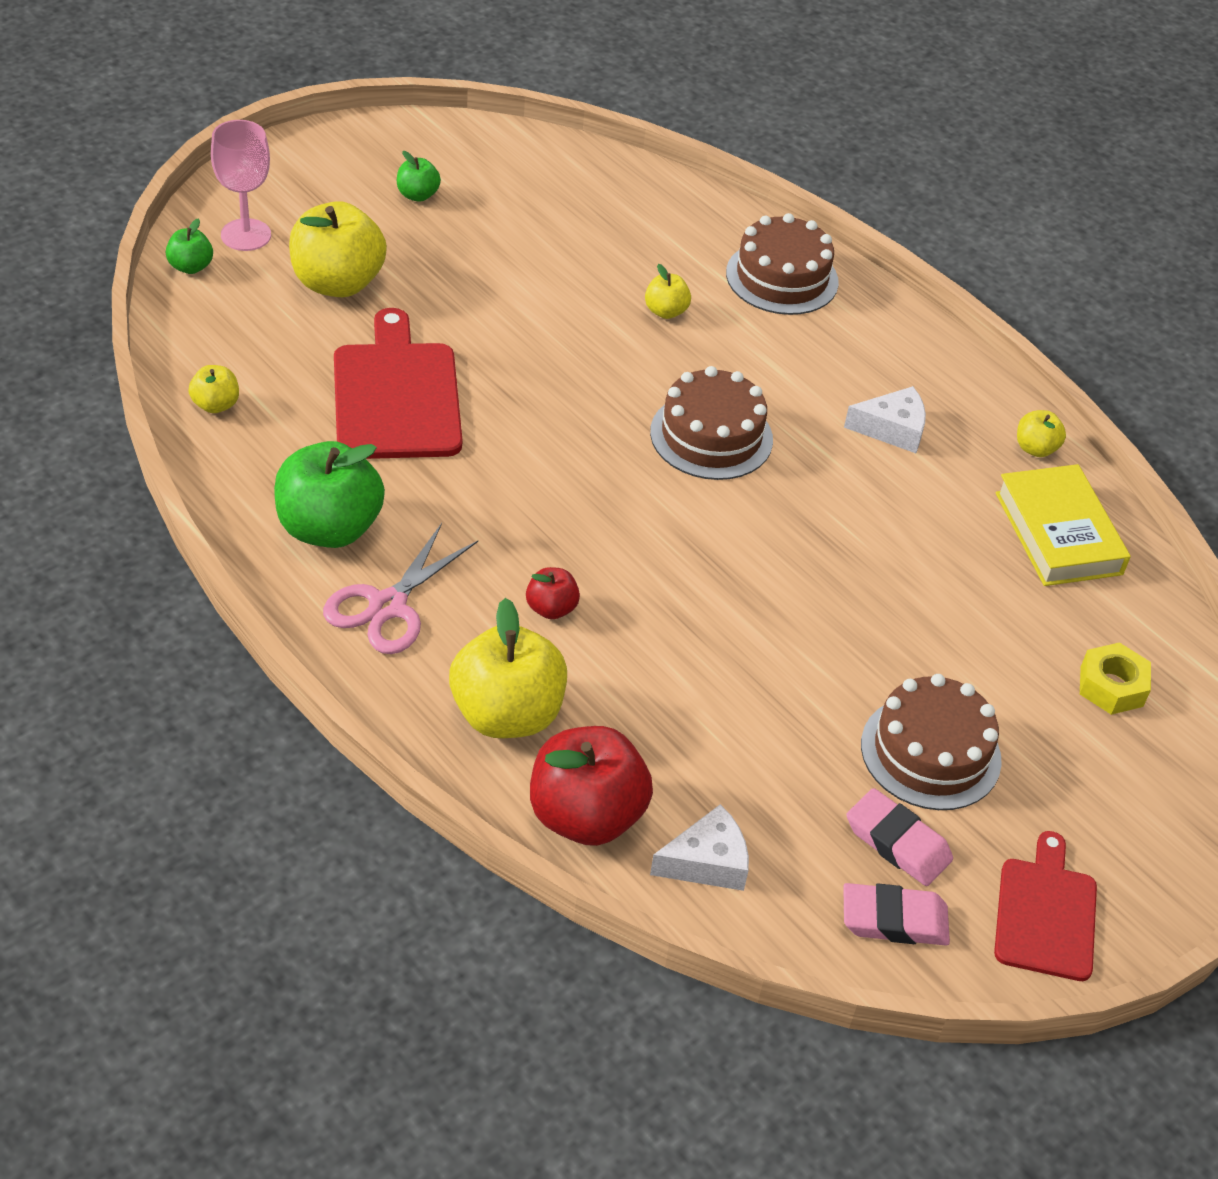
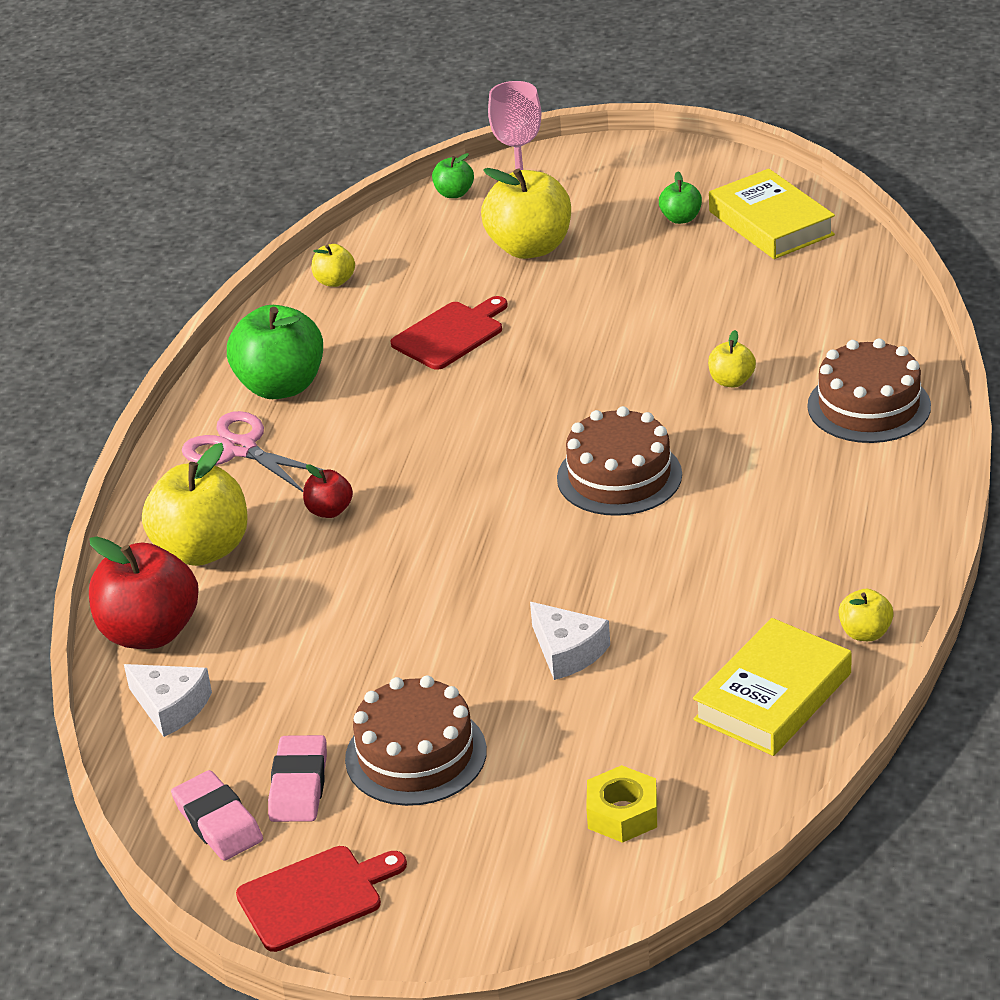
camera: 60 degrees right, 10 degrees down
pink scissors [323,523,478,654] -> pink scissors turned 45 degrees clockwise [182,411,324,492]
red cutting board [334,308,462,459] -> red cutting board [391,296,508,370], size x0.64
white cheese [844,386,926,453] -> white cheese moved to [530,602,610,680]
none -> yellow book [709,169,835,259]

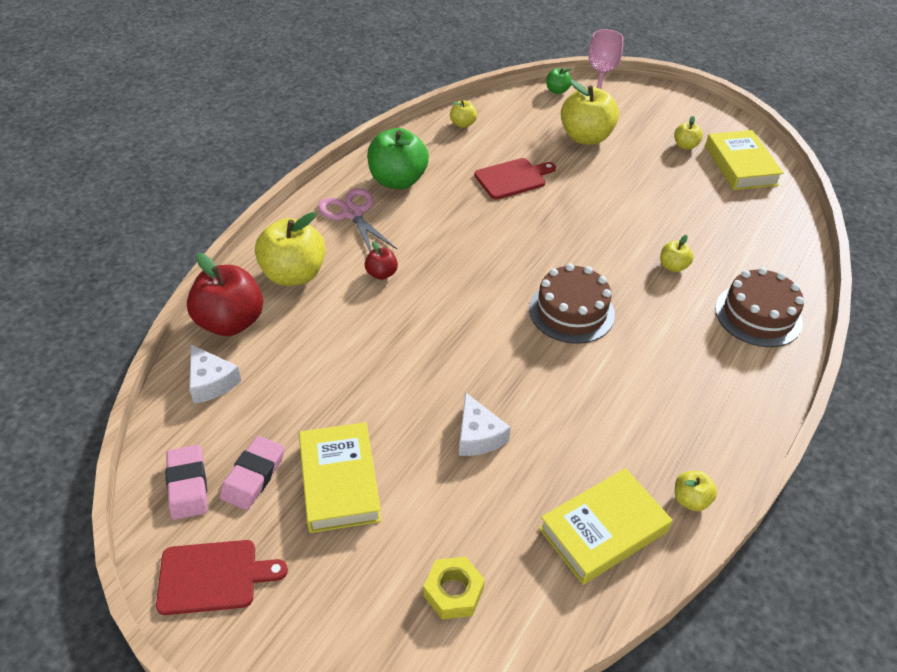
camera: 15 degrees right, 10 degrees up
brown cake [345,675,487,806] -> yellow book [299,422,381,533]
green apple [659,171,702,224] -> yellow apple [674,116,703,150]

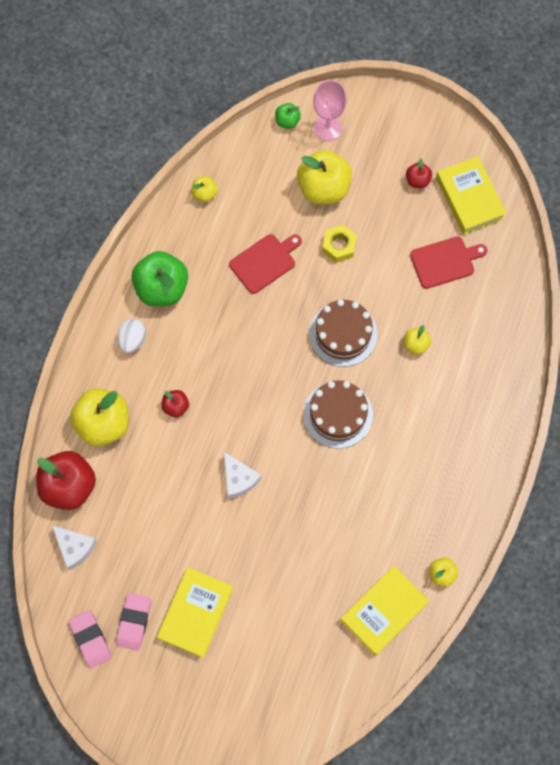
camera: 10 degrees left, 25 degrees up
red cutting board [156,540,288,615] -> red cutting board moved to [410,237,488,289]
yellow book [299,422,381,533] -> yellow book turned 45 degrees clockwise [157,567,233,658]
pink scissors [318,188,397,252] -> white egg [118,319,146,353]
yellow nut [423,557,485,619] -> yellow nut moved to [322,225,357,263]
white cheese [459,392,511,456] -> white cheese moved to [224,452,262,499]
yellow apple [674,116,703,150] -> red apple [406,159,432,188]
brown cake [715,267,804,347] -> brown cake moved to [309,299,377,367]

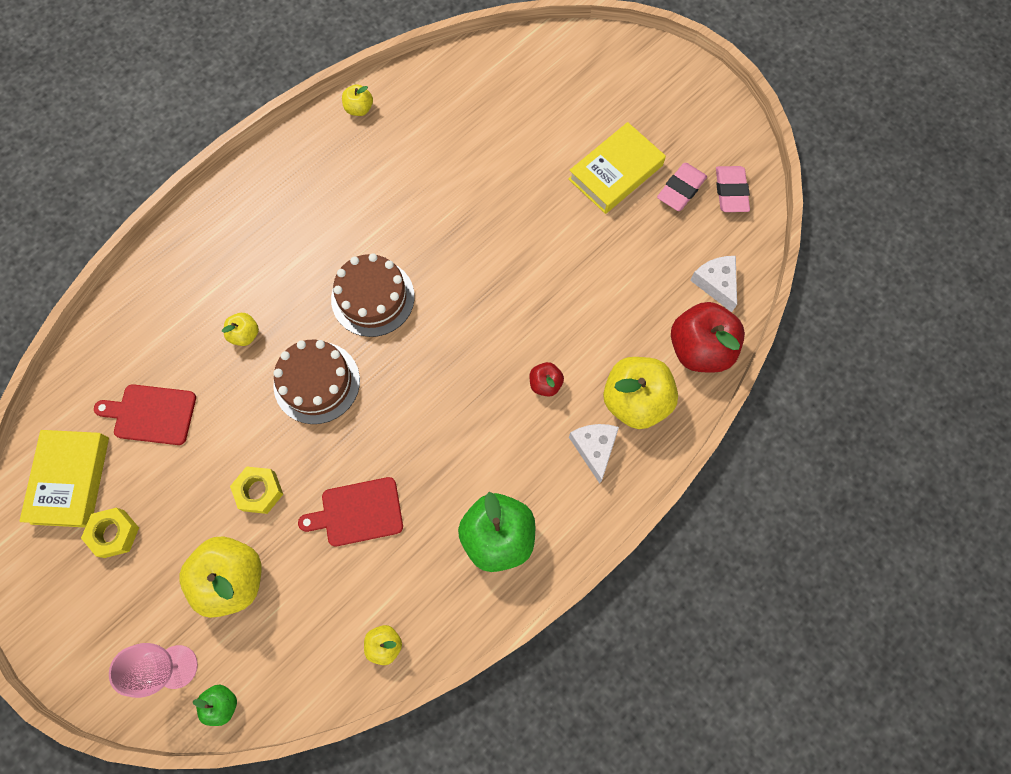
camera: 155 degrees left, 0 degrees up
white egg [118,319,146,353] -> none
white cheese [224,452,262,499] -> white cheese moved to [569,424,619,483]
yellow book [340,566,429,656] -> none
red apple [406,159,432,188] -> yellow nut [81,508,139,558]

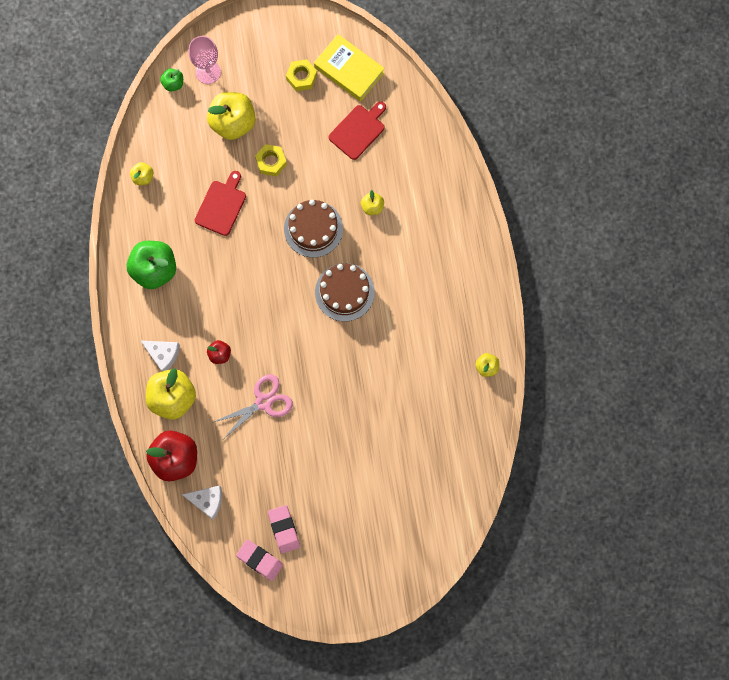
camera: 125 degrees right, 5 degrees up
yellow book [568,122,666,214] -> none
none -> pink scissors [214,374,293,438]

